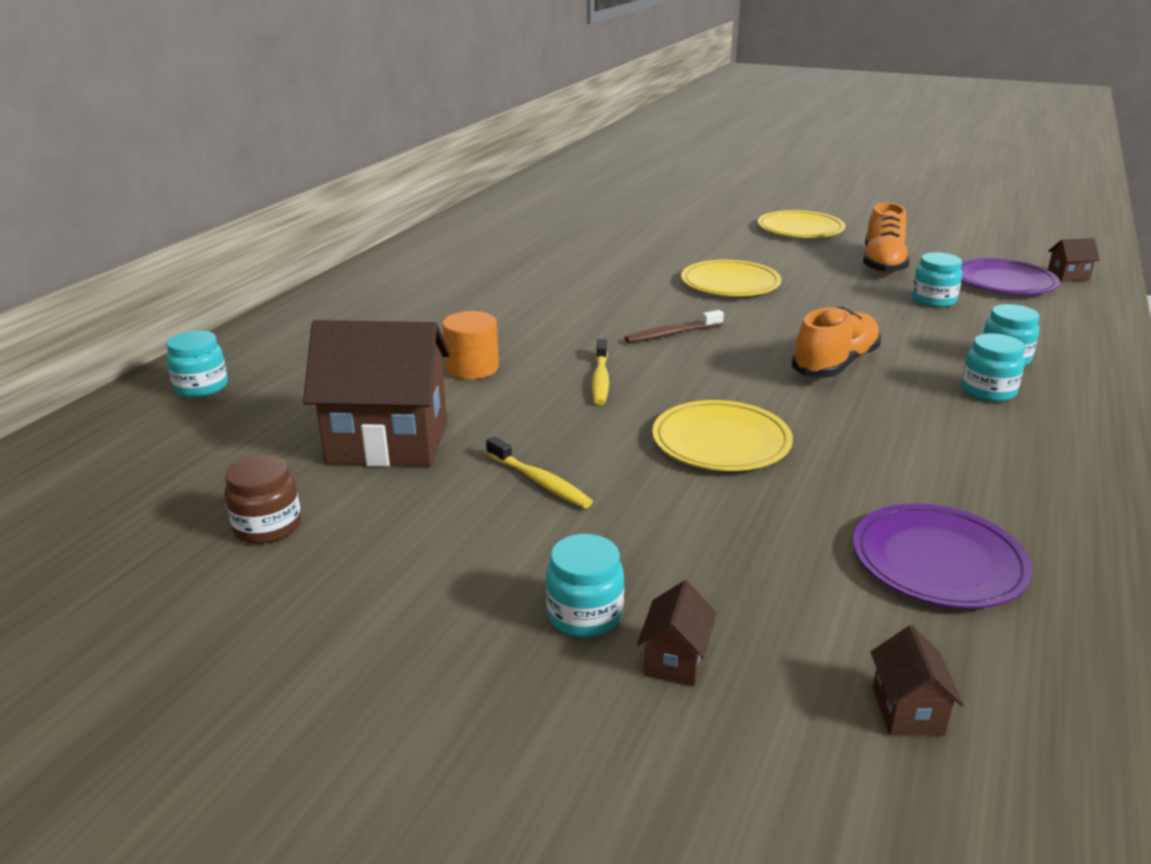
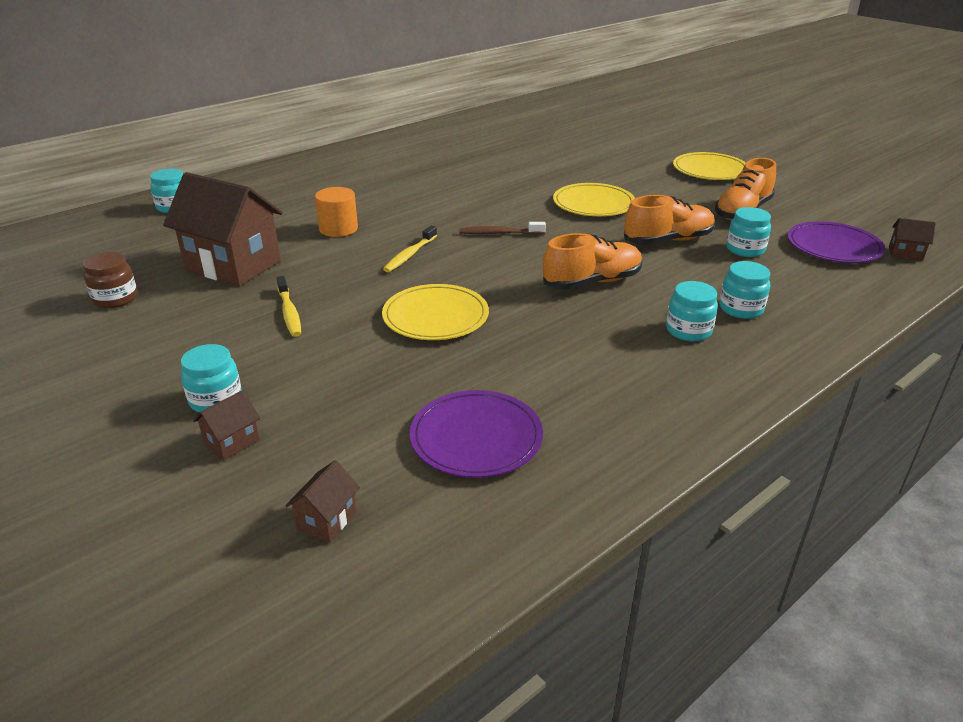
camera: 25 degrees right, 5 degrees up
none -> orange shoe [624,195,715,245]

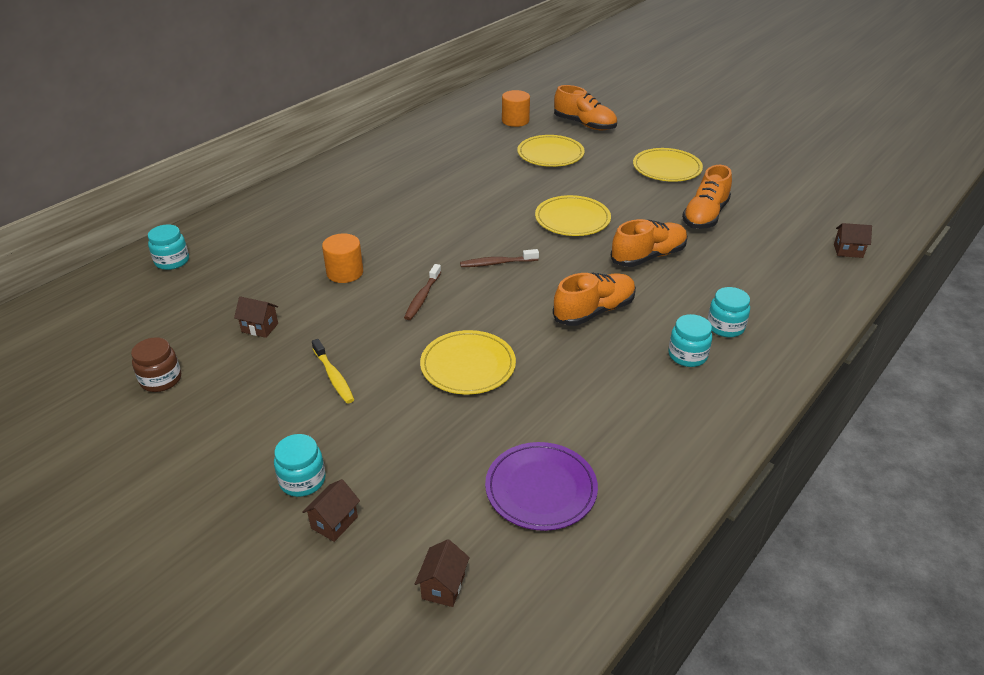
camera: 10 degrees left, 5 degrees up
brown house [163,172,283,286] -> brown house [234,296,278,338], size x0.42
yellow toothbrush [383,225,437,272] -> brown toothbrush [404,264,441,320]
turquoise jar [726,207,771,257] -> none
purple plate [787,221,885,263] -> none
none -> orange cylinder [502,90,530,127]
none -> yellow plate [517,135,585,167]
none -> orange shoe [554,85,617,130]

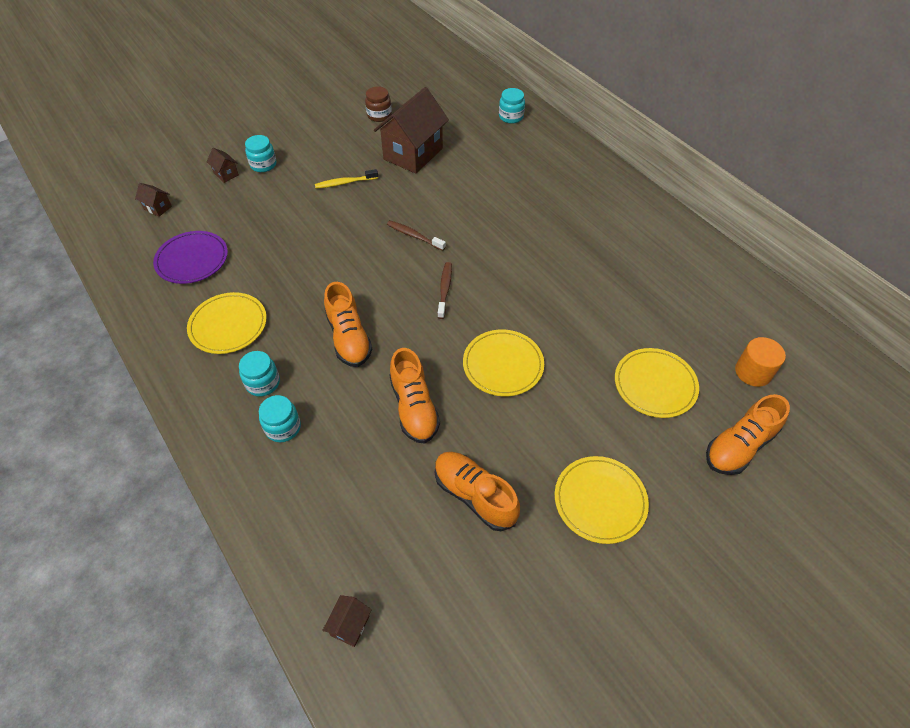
camera: 105 degrees right, 15 degrees up
brown house [234,296,278,338] -> brown house [374,87,449,174], size x2.41
orange cylinder [322,233,363,283] -> none
yellow plate [420,330,516,395] -> yellow plate moved to [187,292,267,354]

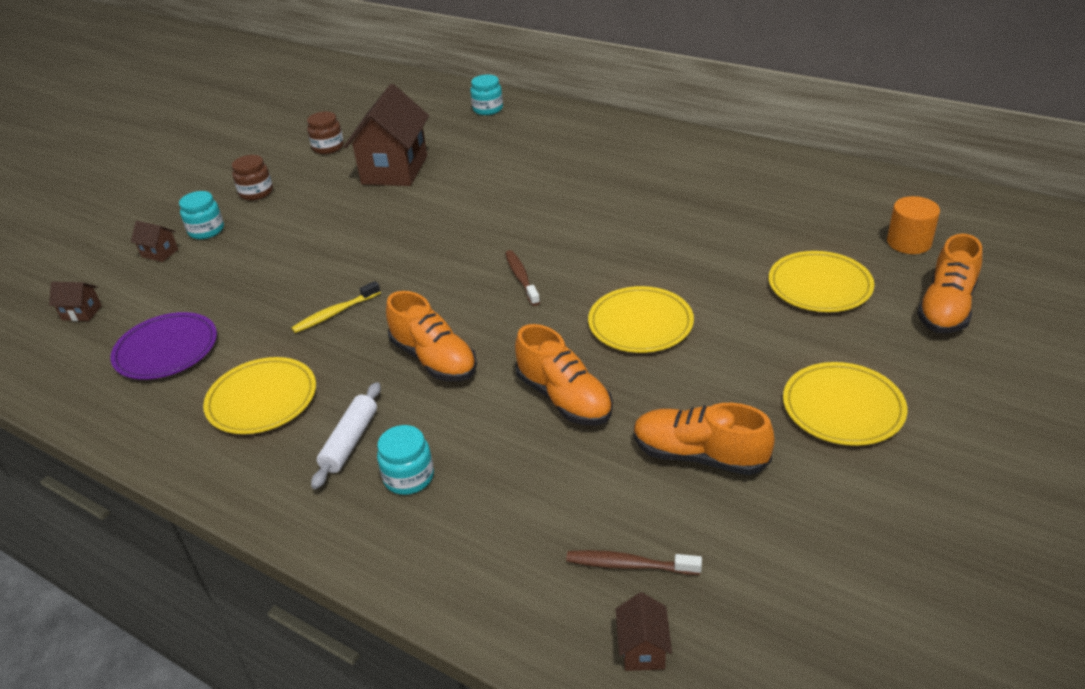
camera: 20 degrees left, 15 degrees down
turquoise jar [239,351,280,396] -> white rolling pin [311,382,381,489]
yellow toothbrush [315,169,378,189] -> yellow toothbrush moved to [291,281,381,333]
brown toothbrush [387,220,446,251] -> brown toothbrush moved to [566,550,702,575]
none -> brown jar [232,155,273,201]

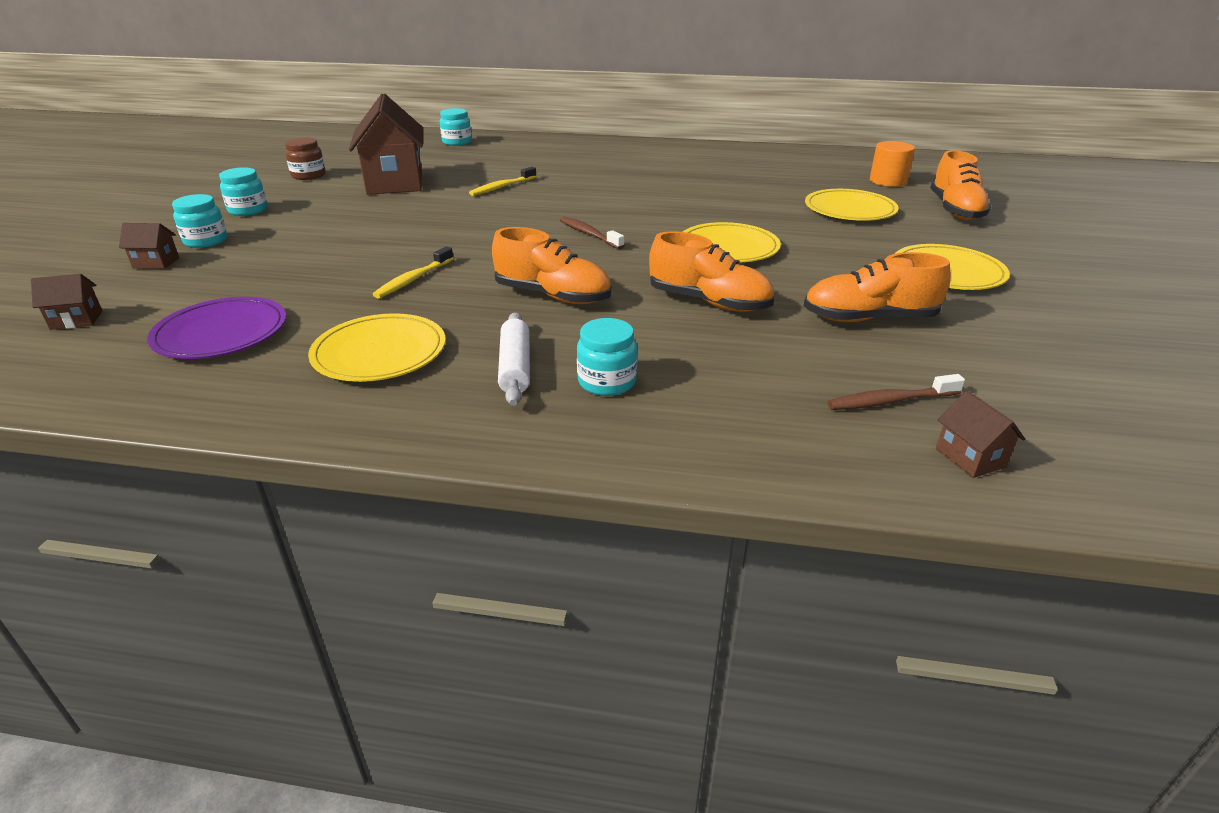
camera: 25 degrees left, 5 degrees down
brown jar [232,155,273,201] -> turquoise jar [219,167,267,216]
none -> yellow toothbrush [469,167,537,196]

